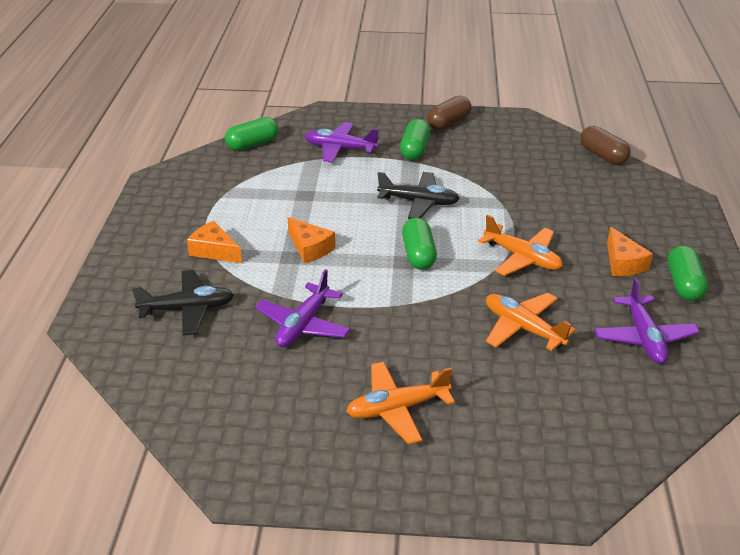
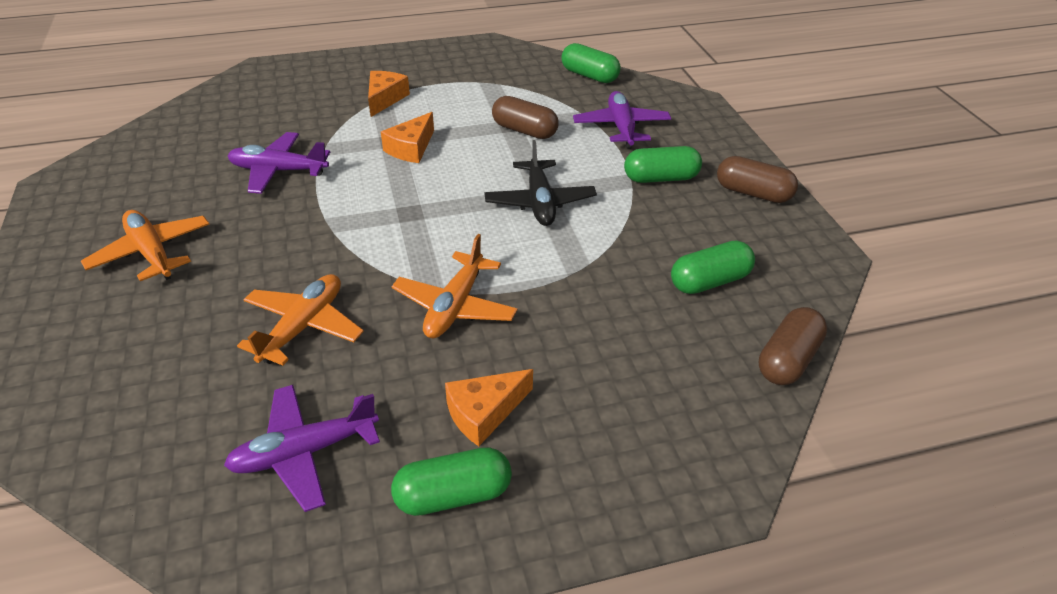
camera: 70 degrees right, 5 degrees up
black plane [132,270,234,335] -> none
green capsule [402,217,437,270] -> green capsule moved to [671,240,755,294]
none -> brown capsule [492,96,559,139]

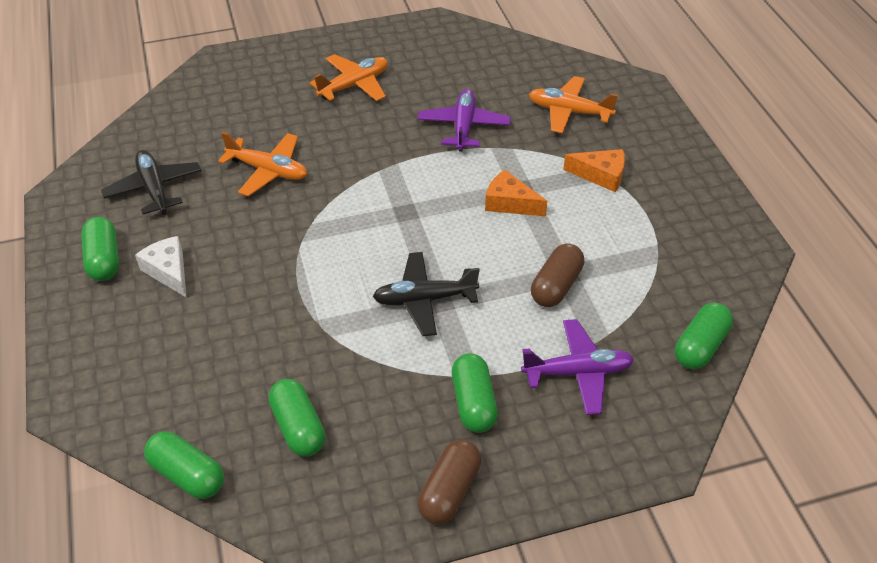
camera: 90 degrees right, 5 degrees up
purple plane [224,385,380,512] -> black plane [101,150,202,215]
orange plane [392,234,517,339] -> orange plane moved to [529,76,618,134]
orange cheese [445,369,533,446] -> white cheese [135,236,186,297]
brown capsule [759,307,827,385] -> green capsule [144,431,224,499]

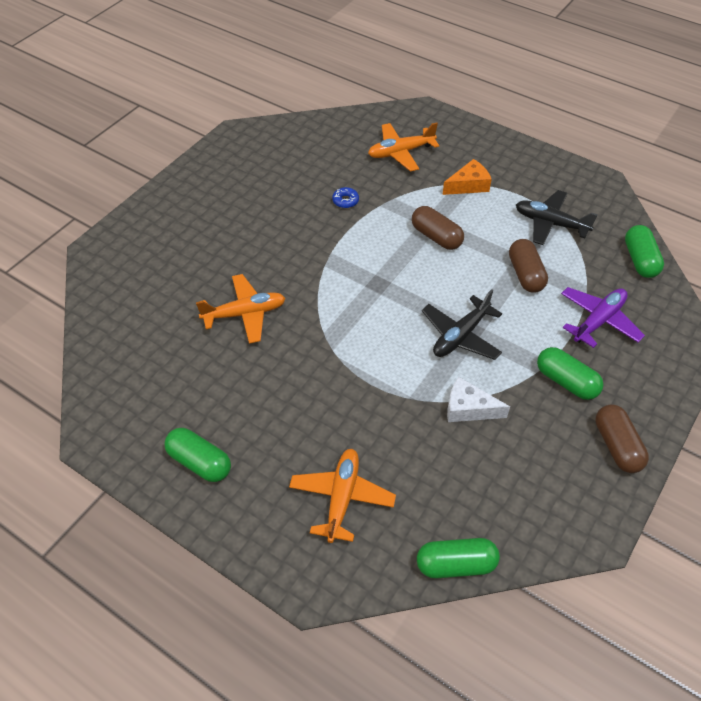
camera: 40 degrees left, 5 degrees up
black plane [101,150,202,215] -> black plane moved to [516,190,598,245]
white cheese [135,236,186,297] -> white cheese moved to [447,377,510,422]
green capsule [268,379,326,457] -> none
orange plane [310,54,388,101] -> orange plane moved to [289,449,396,543]
purple plane [418,89,511,151] -> blue donut [332,187,359,208]
orange cheese [485,170,547,216] -> brown capsule [412,206,464,250]

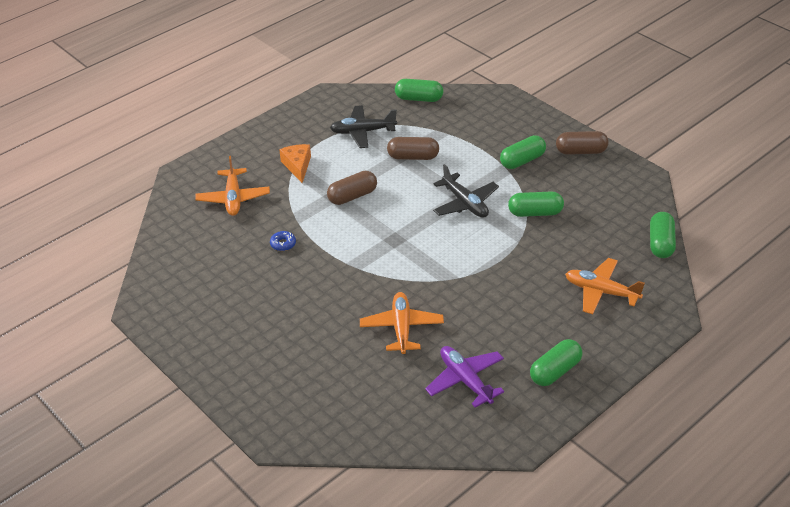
camera: 75 degrees left, 10 degrees down
white cheese [447,377,510,422] -> green capsule [508,191,564,217]
black plane [516,190,598,245] -> black plane turned 45 degrees clockwise [330,105,397,148]
purple plane [561,287,645,348] -> purple plane moved to [425,346,504,408]

